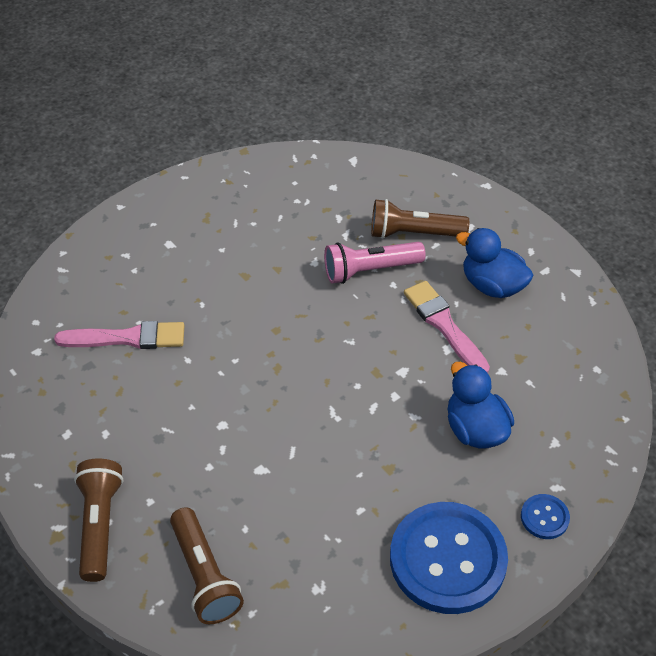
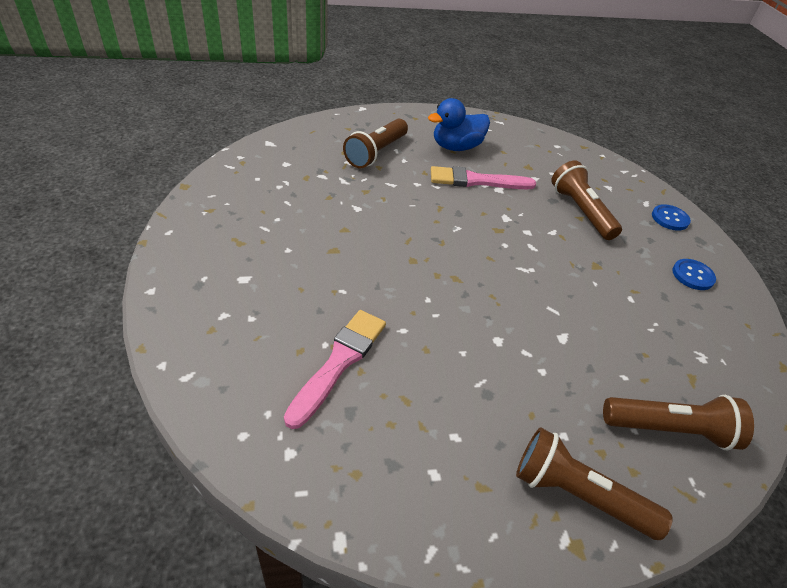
camera: 65 degrees left, 5 degrees down
pink flashlight [324,242,426,284] -> none
blue button [390,502,508,614] -> blue button [673,259,716,290], size x0.42
blue duck [448,362,514,449] -> brown flashlight [551,161,622,240]

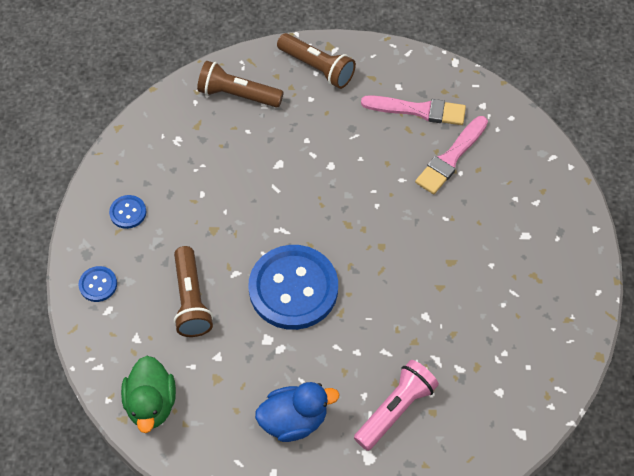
camera: 165 degrees left, 15 degrees up
brown flashlight [343,119,408,168] -> pink flashlight [354,360,439,451]
pink brush [431,166,536,189] -> pink brush moved to [361,95,466,125]
none -> green duck [121,356,176,433]
none -> blue button [248,245,338,330]

